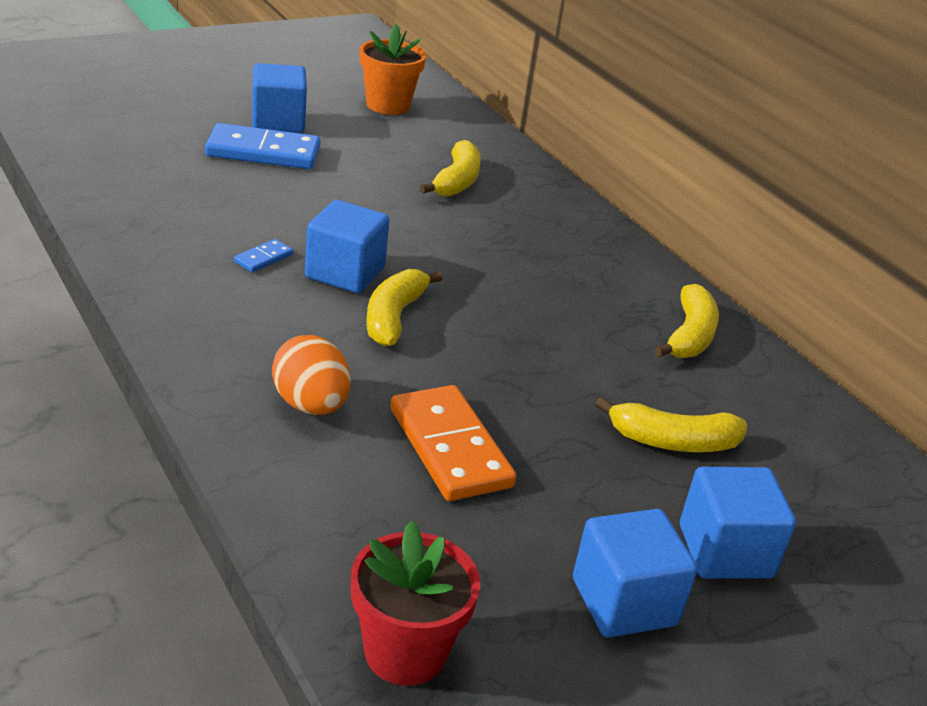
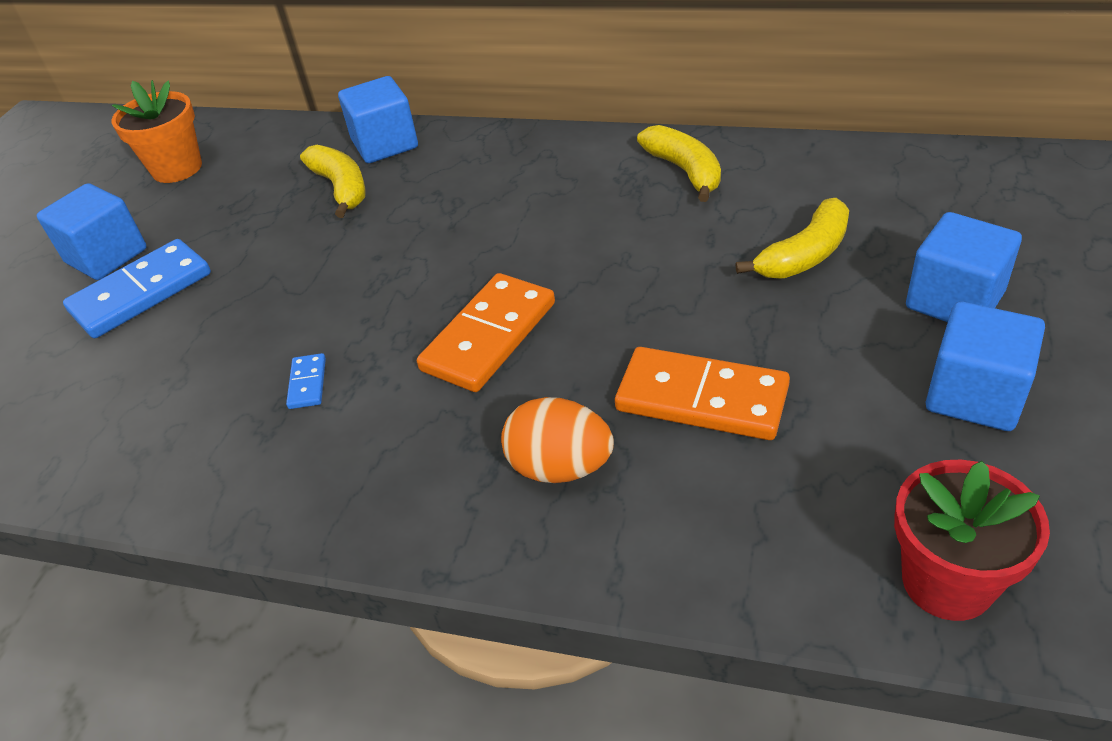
camera: 35 degrees left, 10 degrees up
blue cube [305,200,390,293] -> blue cube moved to [338,76,418,163]
yellow banana [367,269,443,346] -> orange domino [417,273,555,392]

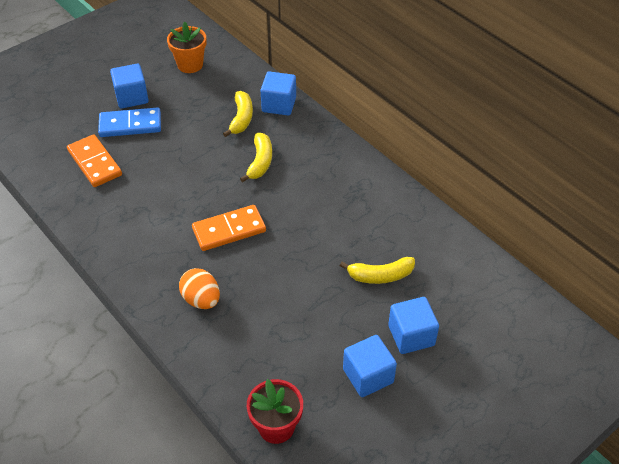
camera: 30 degrees right, 5 degrees up
blue domino [286,353,326,409] -> none
orange domino [615,347,790,440] -> orange domino moved to [67,134,122,187]
yellow banana [637,125,721,202] -> yellow banana moved to [240,133,272,182]

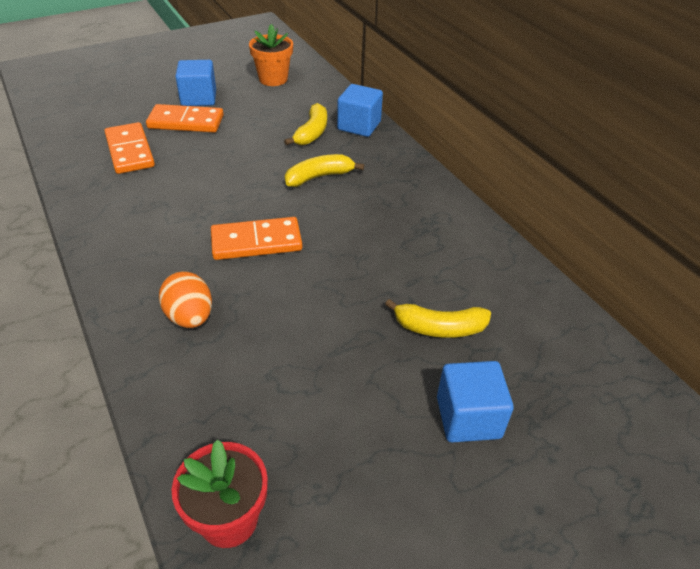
camera: 10 degrees right, 5 degrees down
blue domino [98,107,161,137] -> orange domino [146,104,224,133]
yellow banana [240,133,272,182] -> yellow banana turned 135 degrees counterclockwise [285,154,364,187]
blue cube [343,335,397,397] -> none

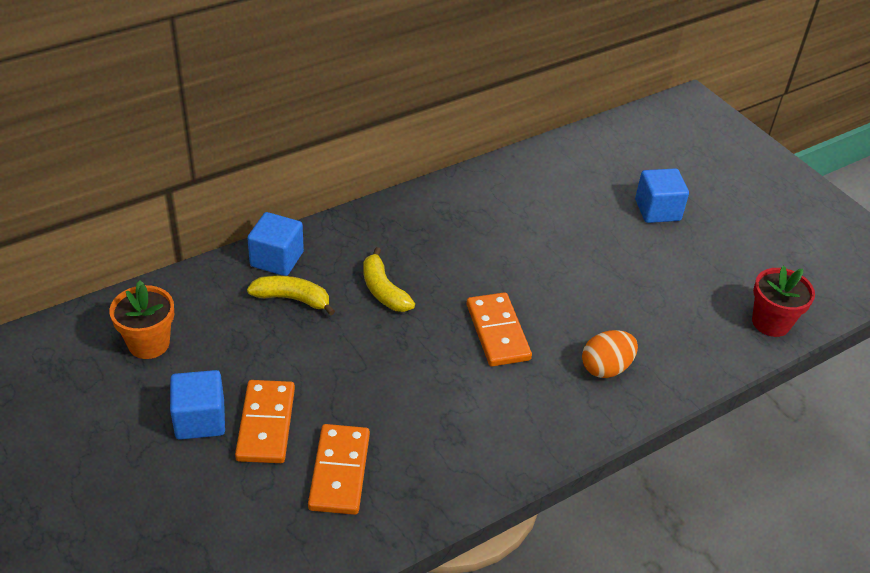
camera: 95 degrees left, 0 degrees up
orange domino [105,122,155,174] -> orange domino turned 60 degrees counterclockwise [308,424,370,515]
yellow banana [385,299,491,338] -> none

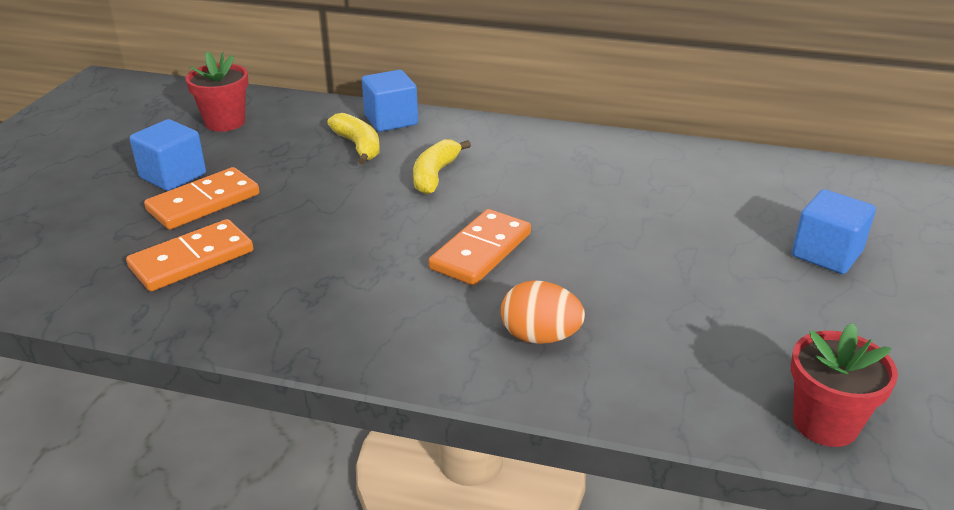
camera: 50 degrees right, 10 degrees down
orange flower pot [109,280,175,359] -> red flower pot [186,51,248,132]

